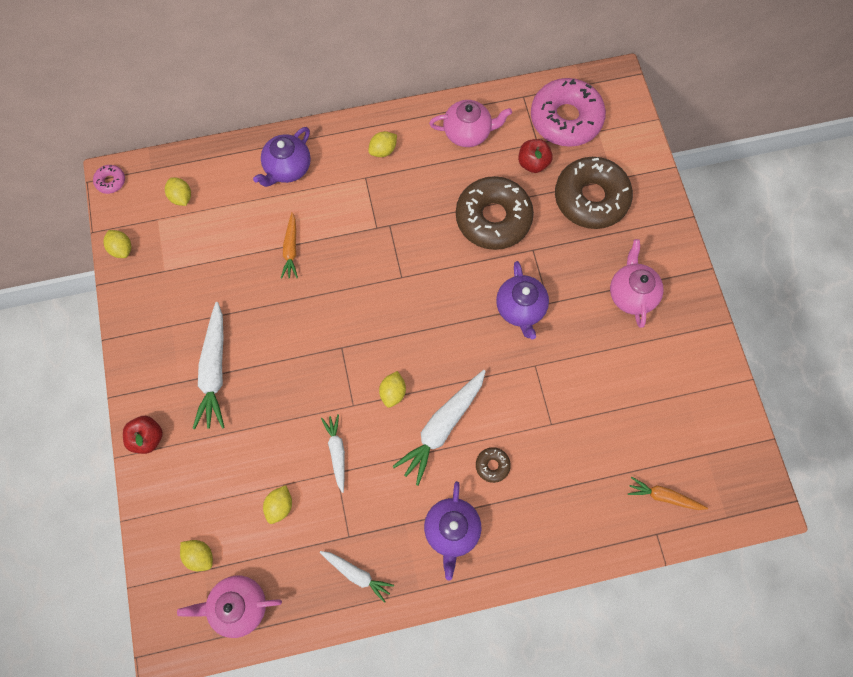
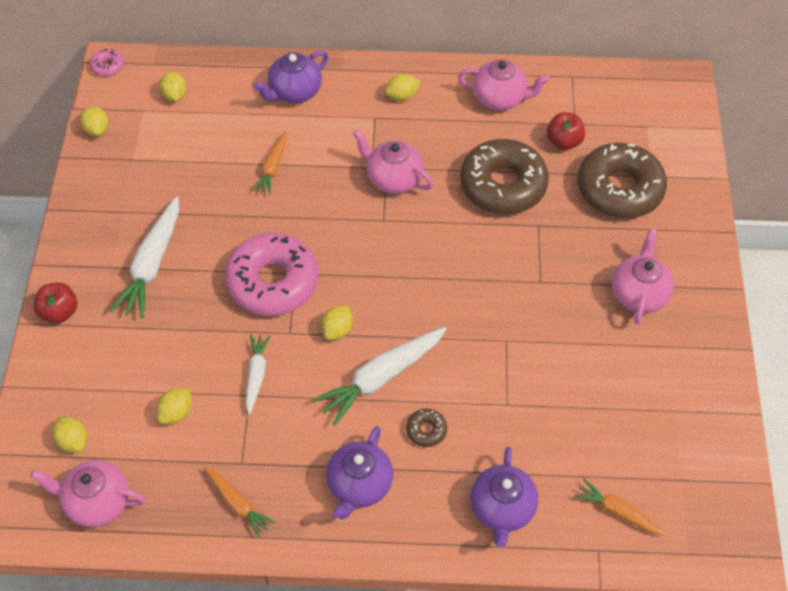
camera: 15 degrees right, 15 degrees down
white carrot [320,551,394,603] -> orange carrot [204,467,276,538]
purple teapot [496,261,549,340] -> purple teapot moved to [470,447,538,547]
pink donut [531,78,606,147] -> pink donut moved to [225,233,319,316]
none -> pink teapot [353,129,433,194]

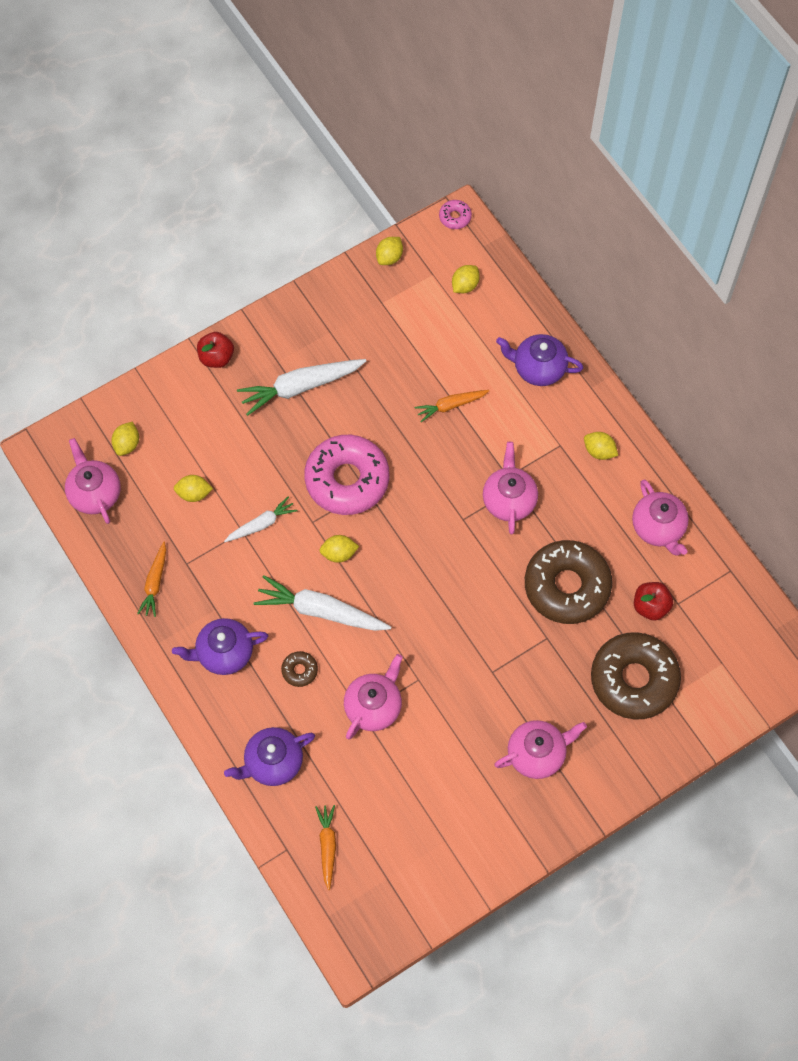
camera: 55 degrees right, 10 degrees up
none -> pink teapot [344,654,403,739]

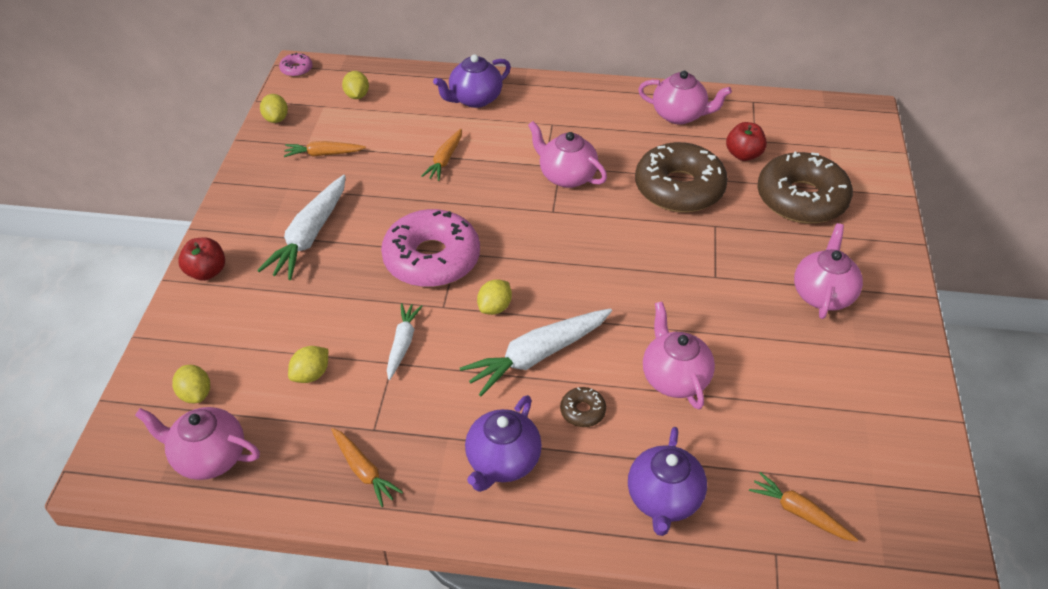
camera: 50 degrees left, 20 degrees down
yellow lemon [584,432,618,460] -> none
none -> orange carrot [284,141,366,157]

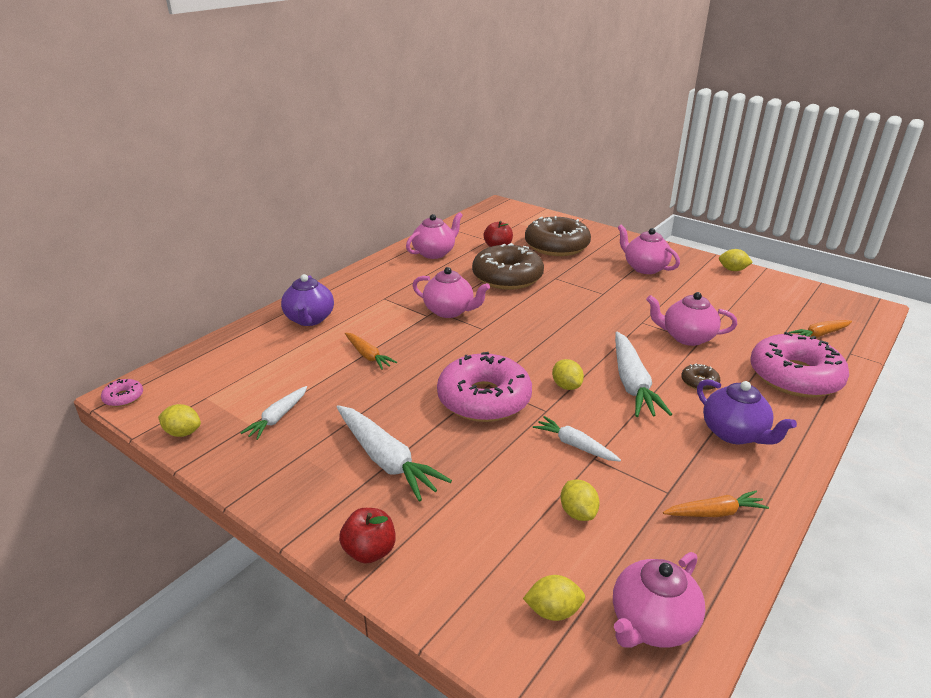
camera: 60 degrees left, 15 degrees down
orange carrot [284,141,366,157] -> white carrot [240,386,307,440]
yellow lemon [342,71,369,99] -> yellow lemon moved to [719,249,753,271]
pink teapot [528,121,607,188] -> pink teapot turned 135 degrees counterclockwise [412,267,490,318]
purple teapot [628,427,707,536] -> pink donut [750,332,849,398]

